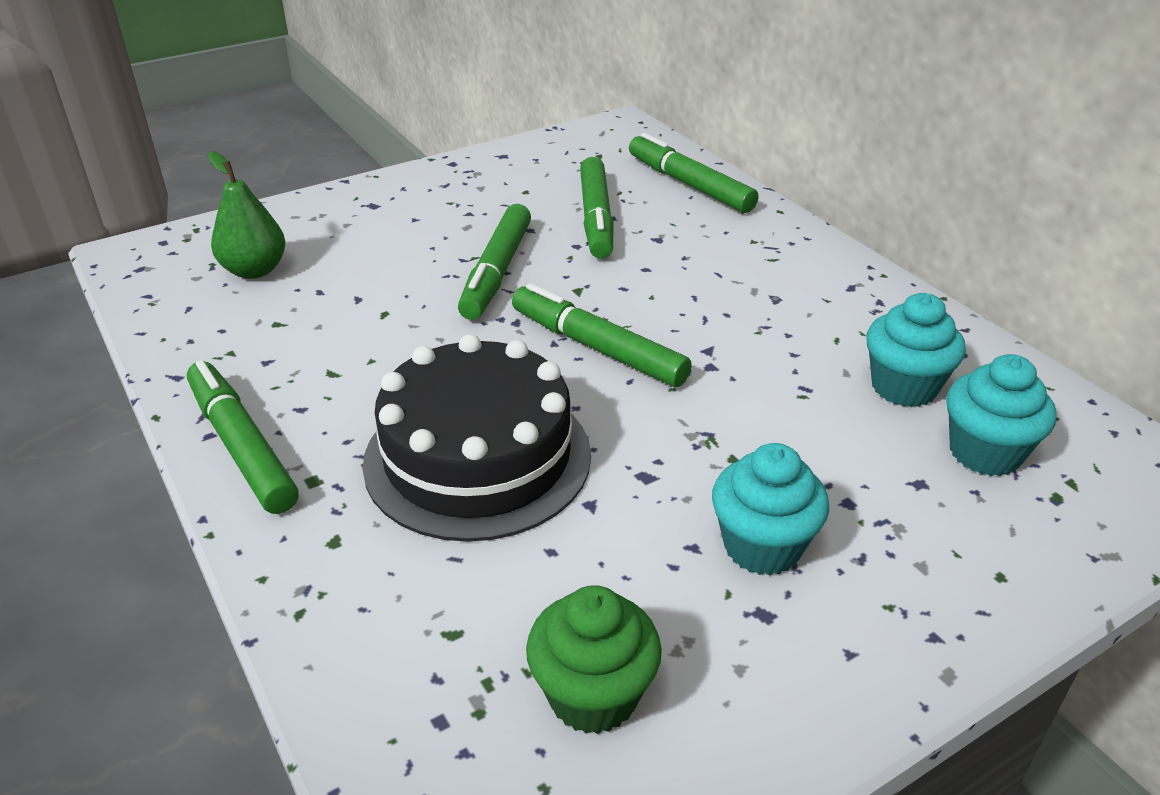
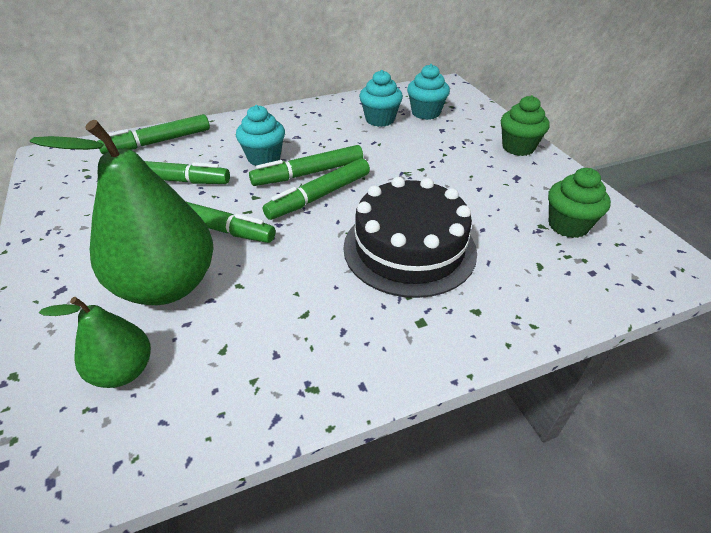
camera: 80 degrees left, 5 degrees up
green marker [187,360,299,514] -> green marker moved to [249,145,363,186]
turquoise cupcake [712,443,830,576] -> turquoise cupcake moved to [236,105,285,166]
none -> green pear [30,120,213,305]
none -> green cupcake [501,95,550,156]

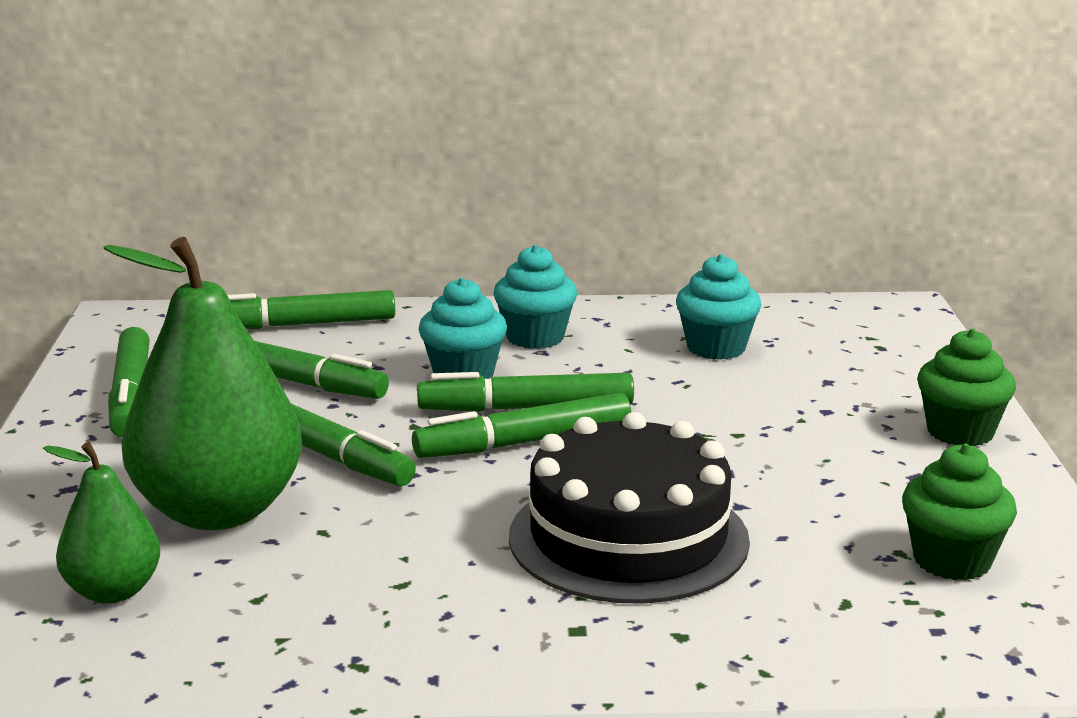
camera: 20 degrees right, 20 degrees down
turquoise cupcake [407,64,450,120] -> turquoise cupcake moved to [493,245,577,349]
none -> green marker [108,327,150,437]

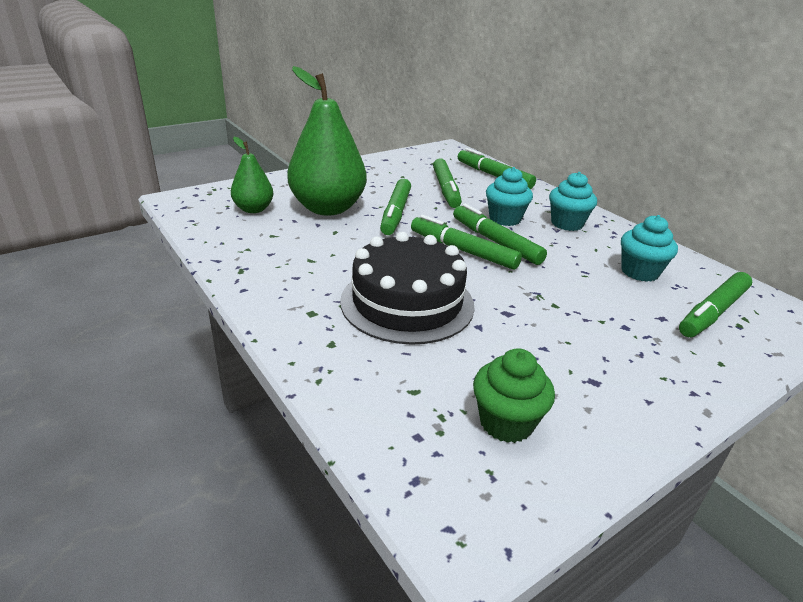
camera: 55 degrees right, 10 degrees up
green marker [108,327,150,437] -> green marker moved to [679,272,752,337]
green cupcake [917,329,1016,446] -> none

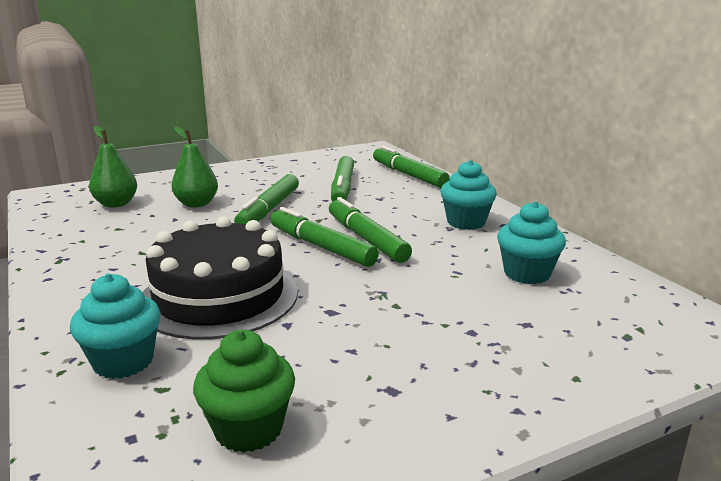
camera: 10 degrees right, 10 degrees down
green pear [287,66,367,216] -> green pear [172,126,218,208], size x0.53
turquoise cupcake [486,167,533,226] -> turquoise cupcake moved to [70,273,161,379]
green marker [679,272,752,337] -> none

